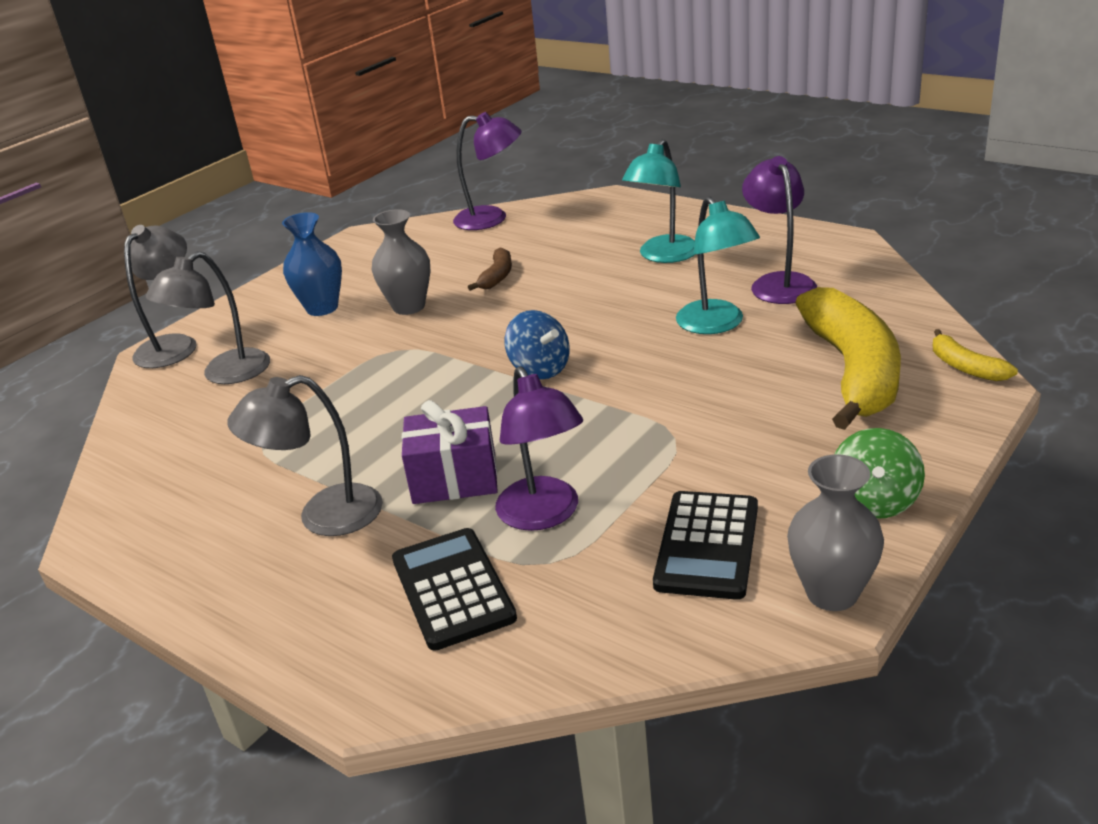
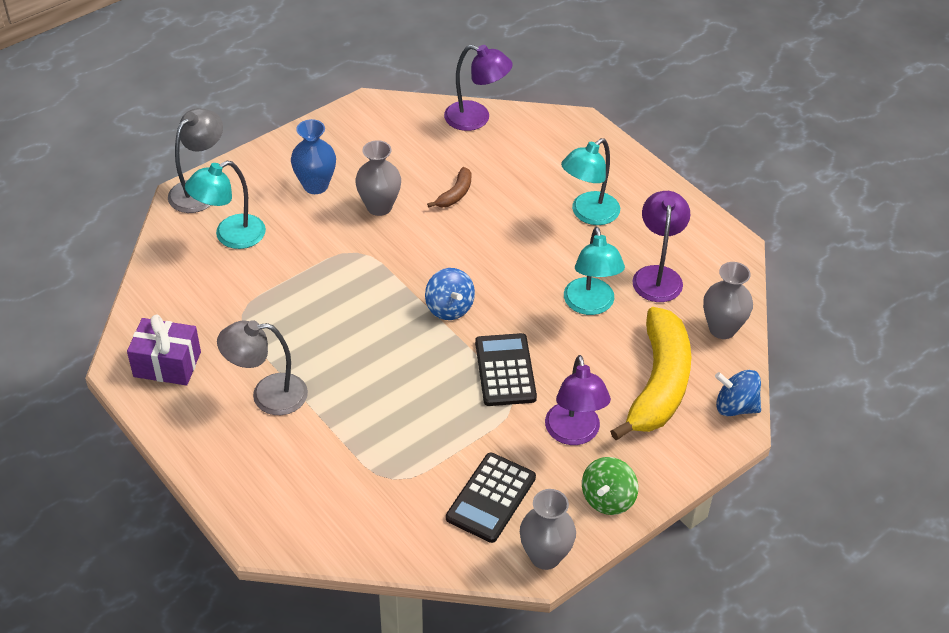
camera: 10 degrees right, 15 degrees up
grey lamp [146,251,270,384] -> turquoise lamp [185,161,266,249]
black calculator [392,528,517,651] -> black calculator moved to [475,333,537,406]
purple gift [402,400,498,504] -> purple gift moved to [127,314,201,385]
purple lamp [495,366,583,531] -> purple lamp moved to [545,355,611,445]
yellow banana [933,329,1018,381] -> blue spinning top [715,370,761,416]
none -> grey vase [703,262,753,339]

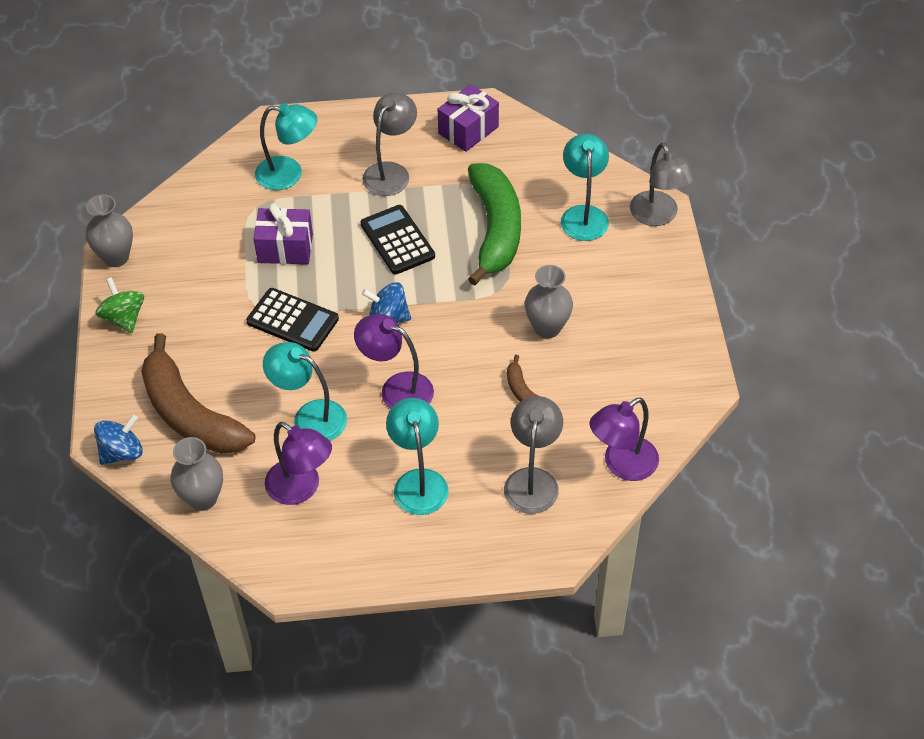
camera: 125 degrees right, 5 degrees up
blue vase [291,119,336,194] -> none
black calculator [446,452,536,543] -> black calculator moved to [360,205,435,274]
purple lamp [545,355,611,445] -> purple lamp moved to [354,314,434,409]
yellow banana [610,307,691,440] -> brown banana [141,333,255,454]
none -> purple gift [253,203,313,264]
none -> turquoise lamp [255,103,317,190]
none -> green banana [468,163,521,286]
none -> grey lamp [504,396,563,514]

